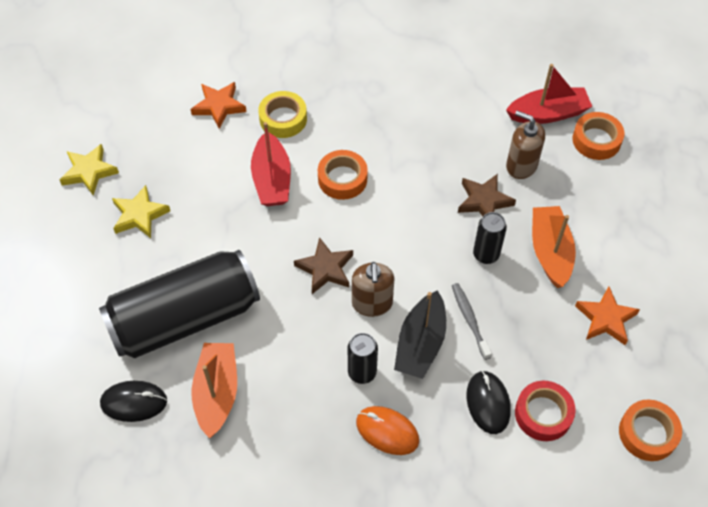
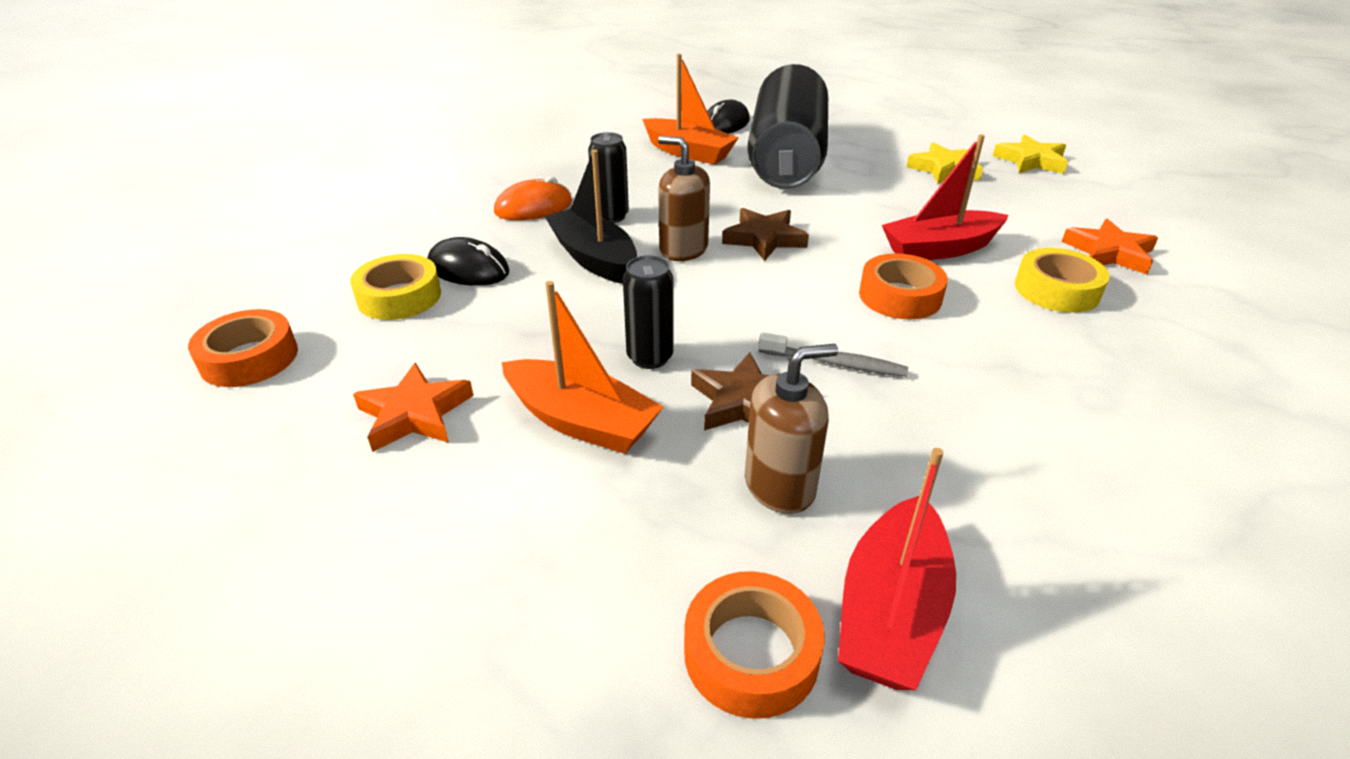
camera: 125 degrees right, 20 degrees down
red boat [251,122,291,206] -> red boat turned 45 degrees counterclockwise [882,134,1009,260]
grey toothbrush [452,283,492,360] -> grey toothbrush moved to [758,332,908,377]
red tape [515,381,576,441] -> yellow tape [350,254,441,320]

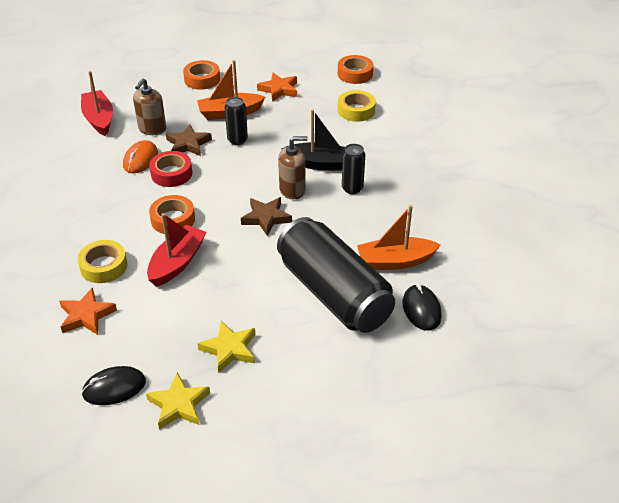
camera: 135 degrees right, 5 degrees up
black mouse [427,237,509,286] -> black mouse moved to [81,366,146,405]
orange mouse [494,176,572,220] -> orange mouse moved to [123,140,158,173]
orange tape [684,571,824,719] -> orange tape moved to [183,60,220,90]
grey toothbrush [758,332,908,377] -> red tape [149,151,192,187]

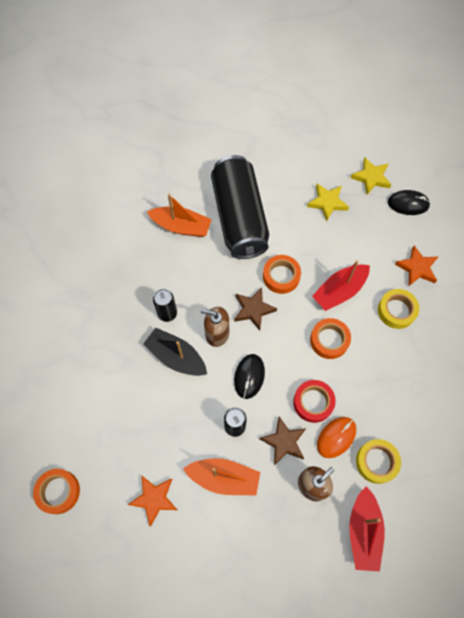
camera: 155 degrees left, 25 degrees up
orange tape [183,60,220,90] -> orange tape moved to [263,255,301,294]
yellow tape [338,90,376,122] -> yellow tape moved to [356,439,401,484]
black mouse [403,284,442,331] -> black mouse moved to [234,354,265,399]

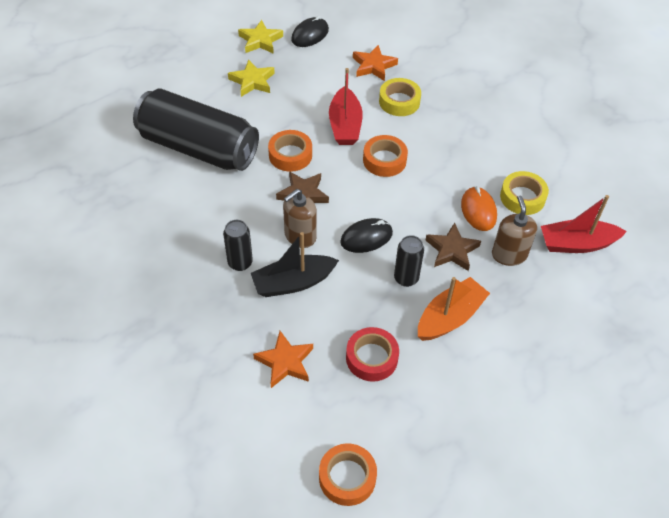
camera: 55 degrees left, 15 degrees down
orange star [128,475,177,527] -> orange star moved to [253,331,313,388]
orange boat [147,194,212,237] -> none
black mouse [234,354,265,399] -> black mouse turned 75 degrees counterclockwise [340,218,393,253]
red tape [293,380,336,423] -> red tape moved to [346,327,399,382]
red boat [349,486,385,571] -> red boat turned 135 degrees clockwise [541,195,627,253]

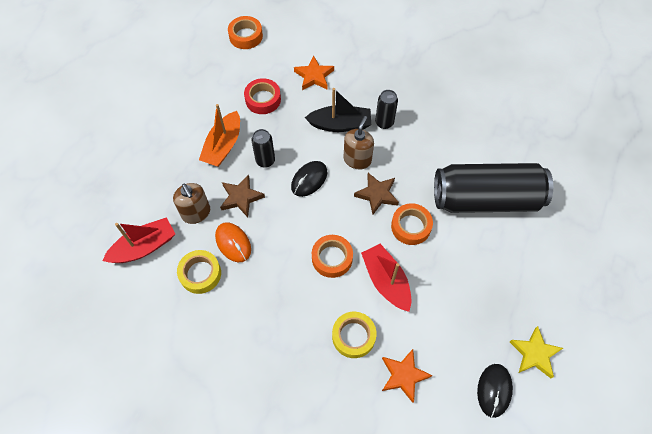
camera: 155 degrees right, 10 degrees up
yellow star [228,59,275,97] -> none
black boat [251,232,339,297] -> black boat turned 45 degrees clockwise [305,88,371,132]

